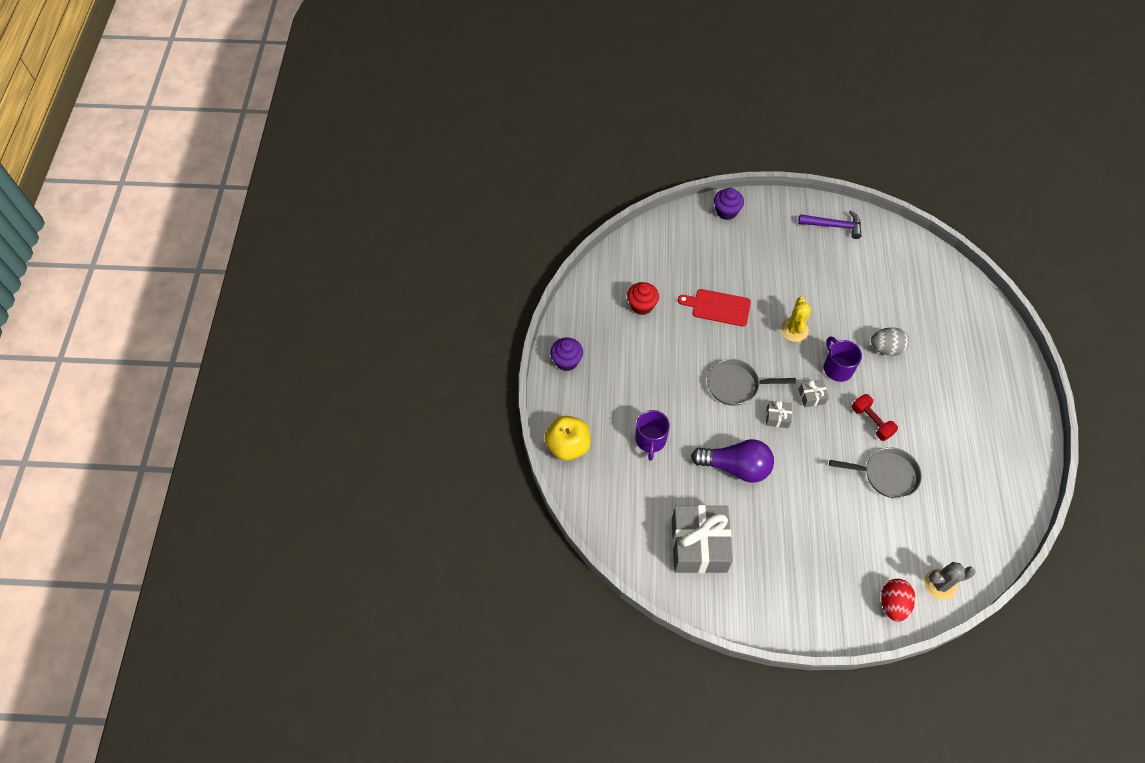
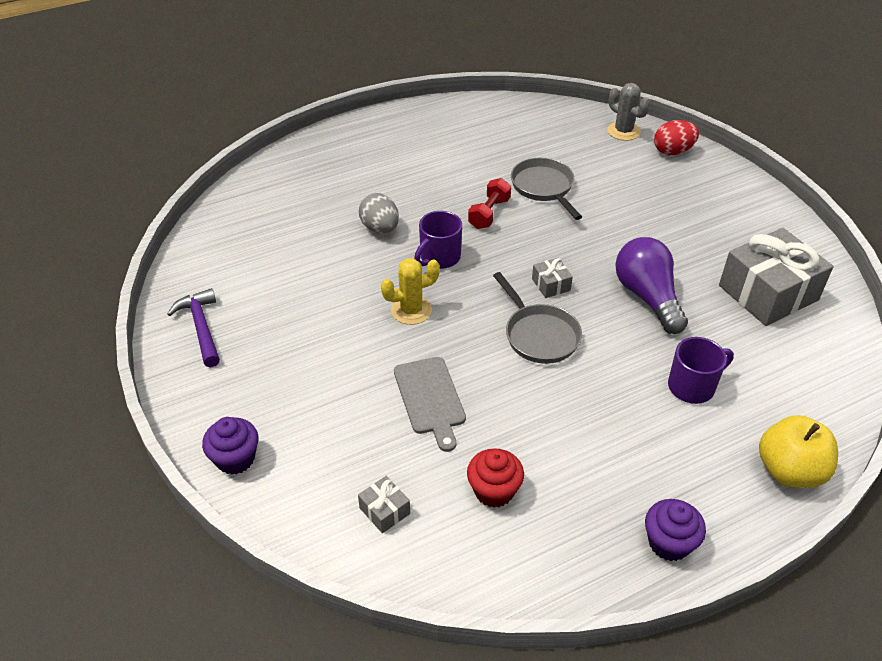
camera: 120 degrees left, 15 degrees down
red cutting board [678,289,751,326] -> grey cutting board [394,357,466,452]
grey gift [799,379,829,407] -> grey gift moved to [358,476,410,533]

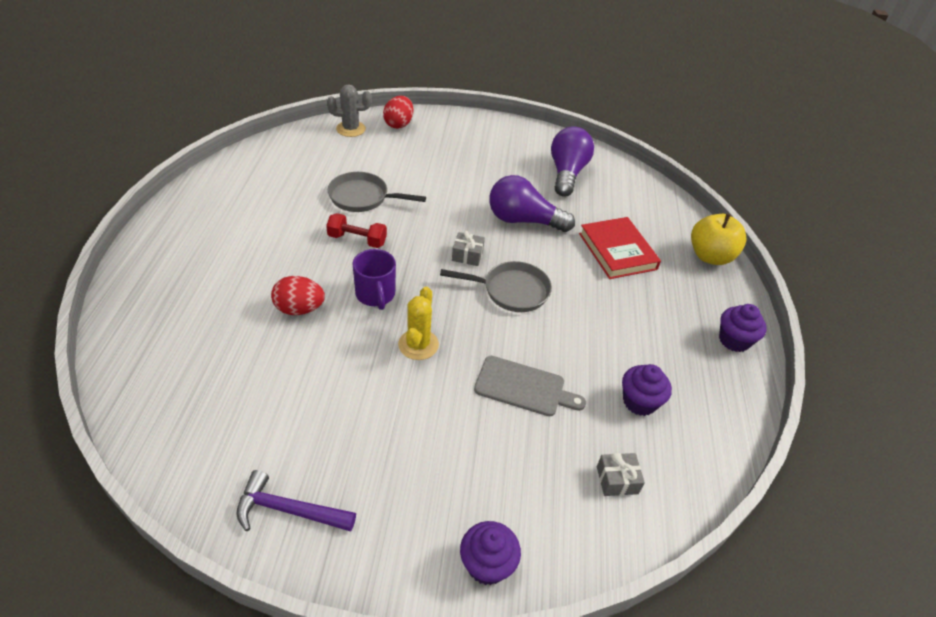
camera: 60 degrees left, 0 degrees up
grey egg [359,193,399,233] -> red egg [271,276,325,315]
red cupcake [467,448,524,508] -> purple cupcake [622,364,672,416]
red dumbbell [468,178,511,229] -> red dumbbell turned 45 degrees counterclockwise [326,213,387,248]
purple mug [668,337,734,404] -> red book [579,217,661,279]
grey gift [719,228,833,326] -> purple light bulb [551,126,594,197]

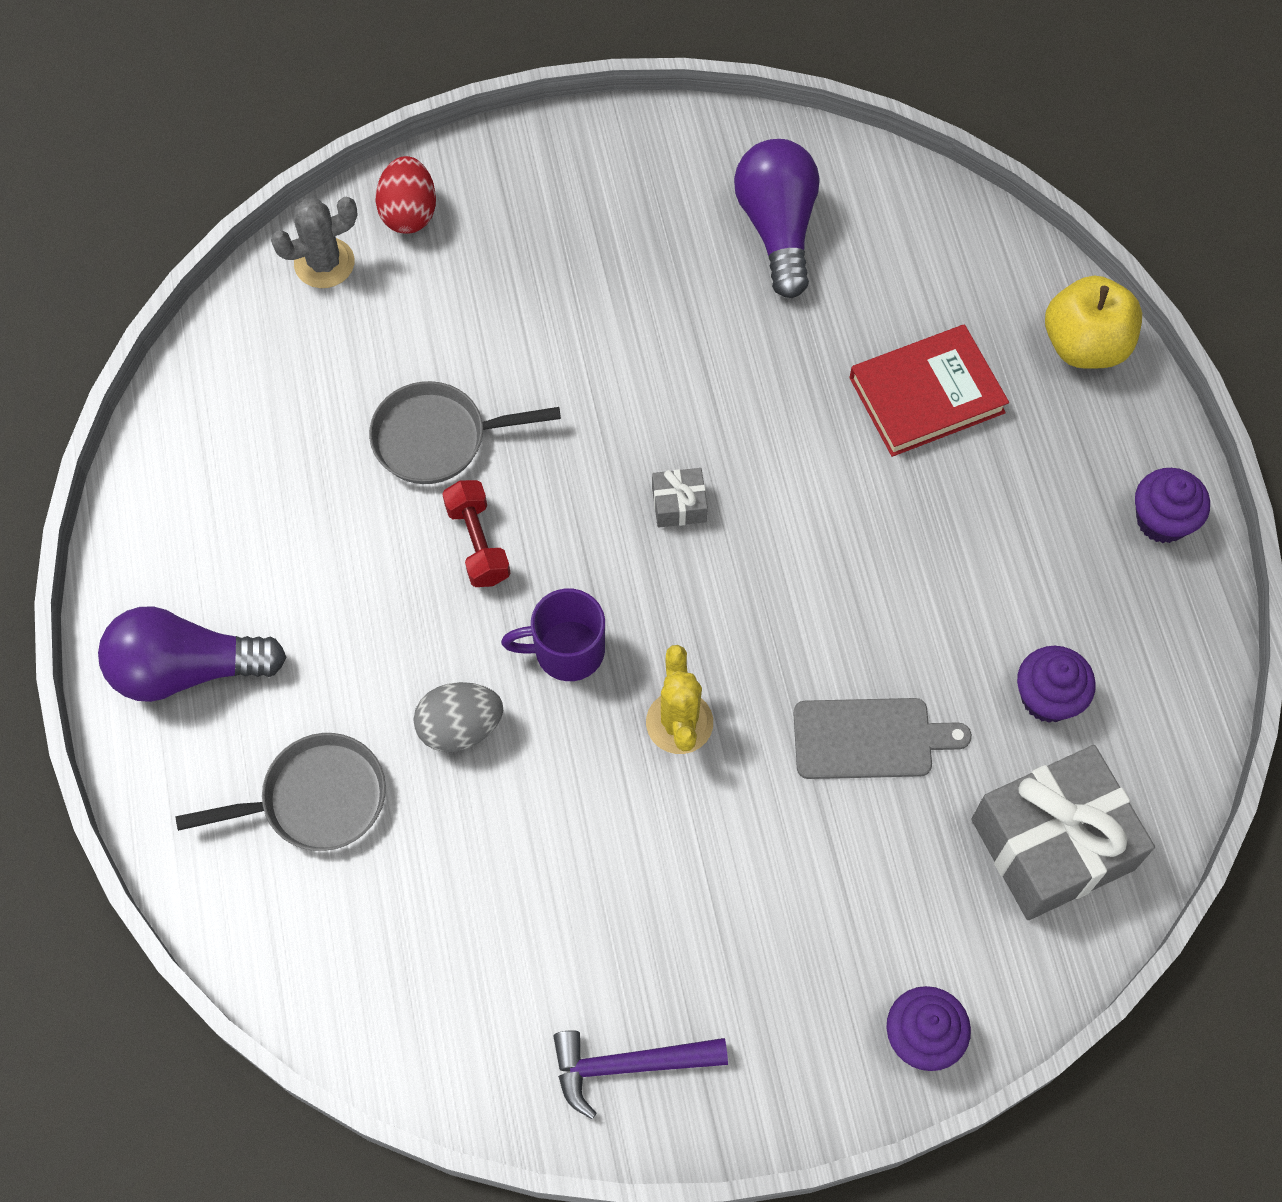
camera: 15 degrees left, 20 degrees up
red egg [271,276,325,315] -> grey egg [413,682,503,752]
red dumbbell [326,213,387,248] -> red dumbbell turned 75 degrees clockwise [442,480,510,587]
purple mug [352,249,396,310] -> purple mug turned 120 degrees clockwise [501,589,605,681]
grey pan [440,261,552,312] -> grey pan moved to [176,733,386,851]
purple light bulb [489,175,575,232] -> purple light bulb moved to [98,607,286,702]
red book [579,217,661,279] -> red book turned 75 degrees counterclockwise [849,324,1009,457]
grey gift [597,453,645,496] -> grey gift [971,745,1155,920], size x2.34

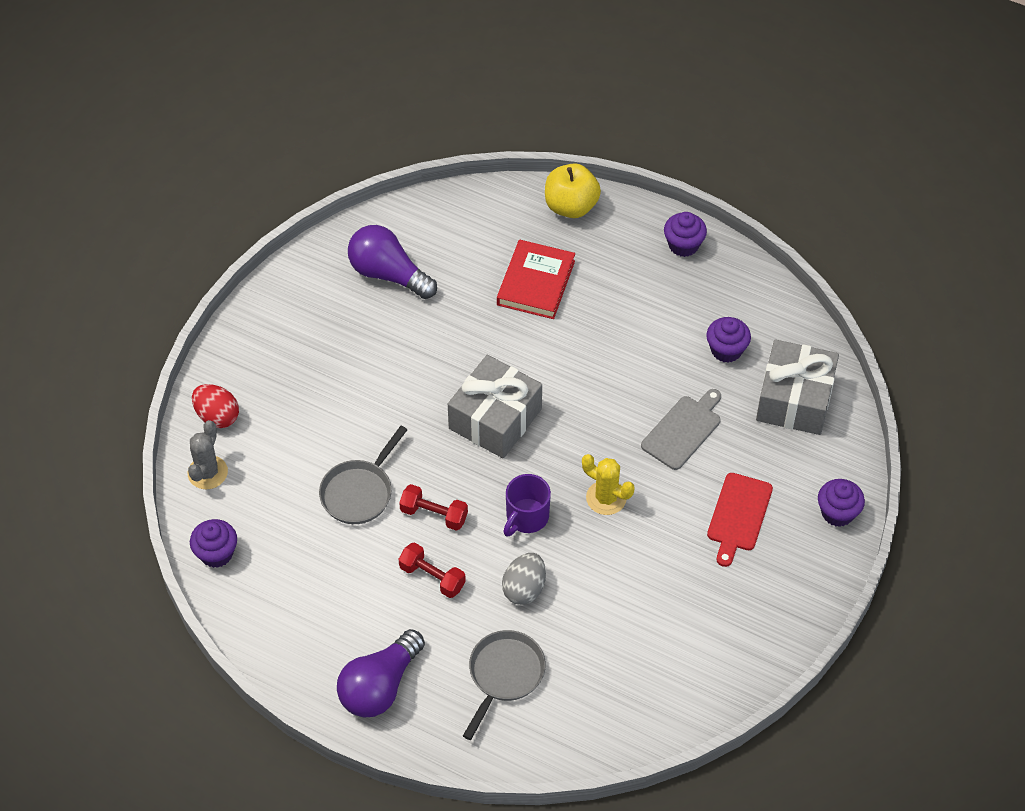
camera: 50 degrees left, 10 degrees down
purple hammer [553,1030,728,1119] -> none
grey gift [652,468,708,528] -> grey gift [448,355,542,459], size x2.34
none -> purple cupcake [190,519,237,568]
none -> red dumbbell [398,542,466,598]
none -> red cutting board [707,473,773,567]

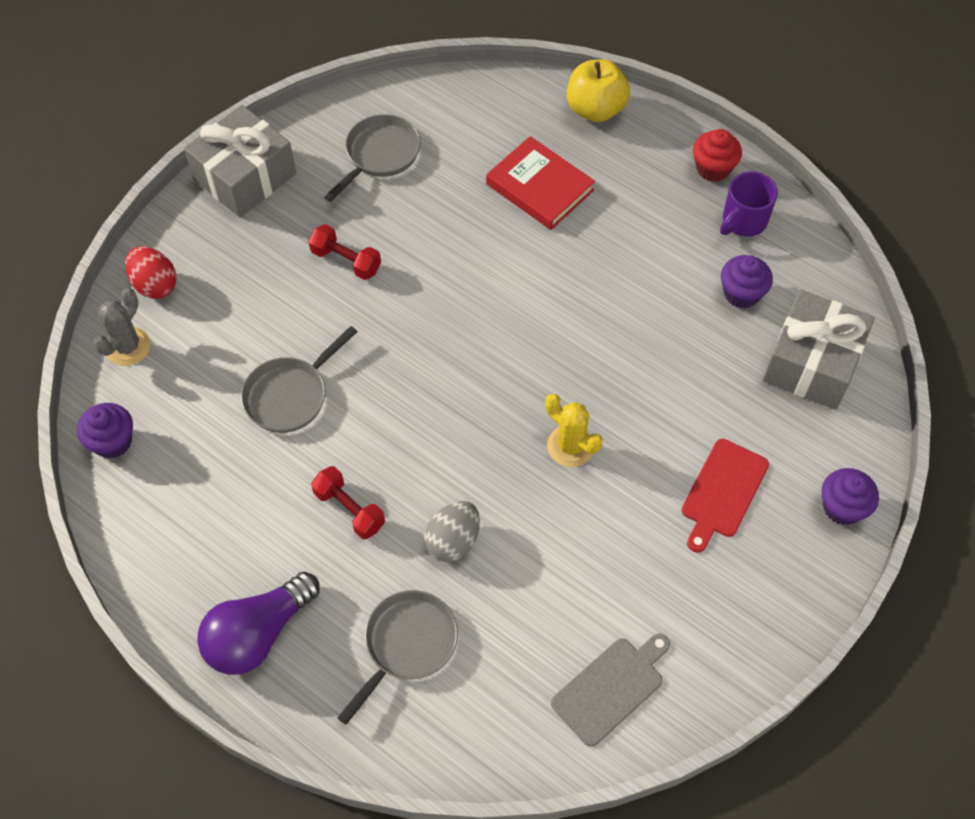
camera: 10 degrees right, 5 degrees up
purple light bulb [348,225,437,299] -> grey pan [324,114,421,202]
red dumbbell [399,484,468,531] -> red dumbbell moved to [308,224,381,280]
grey gift [448,355,542,459] -> grey gift moved to [184,105,296,218]
red book [497,240,575,319] -> red book turned 75 degrees counterclockwise [486,136,595,230]
purple mug [503,474,551,537] -> purple mug moved to [720,171,778,237]
grey cutting board [641,389,721,470] -> grey cutting board moved to [551,633,670,747]
purple cupcake [664,212,707,257] -> red cupcake [693,129,742,182]

